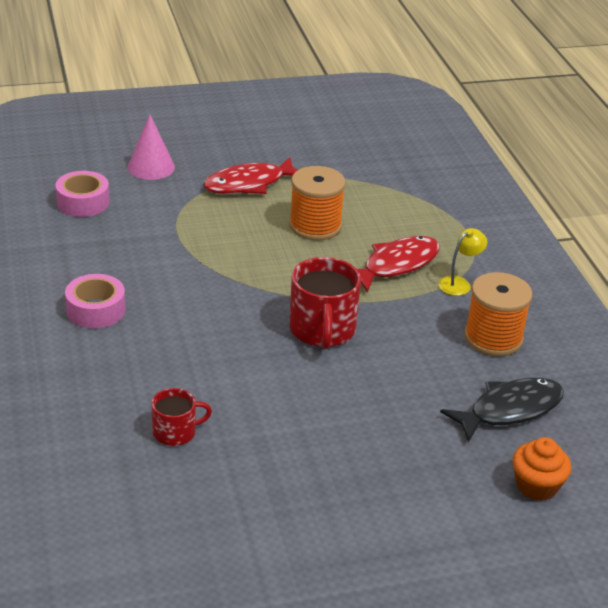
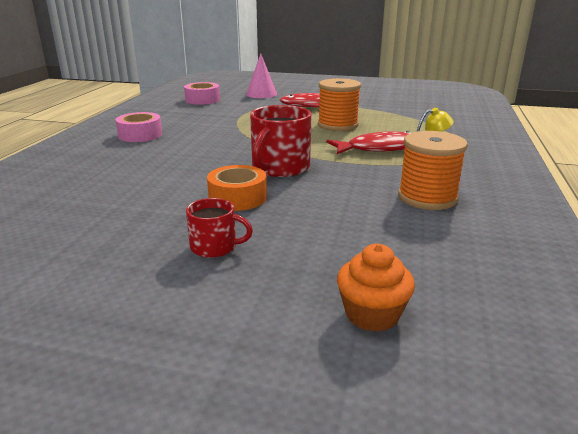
camera: 30 degrees right, 10 degrees down
red mug [152,388,212,446] -> red mug moved to [186,198,253,258]
black fish [440,377,564,443] -> none
none -> orange tape [207,165,267,211]

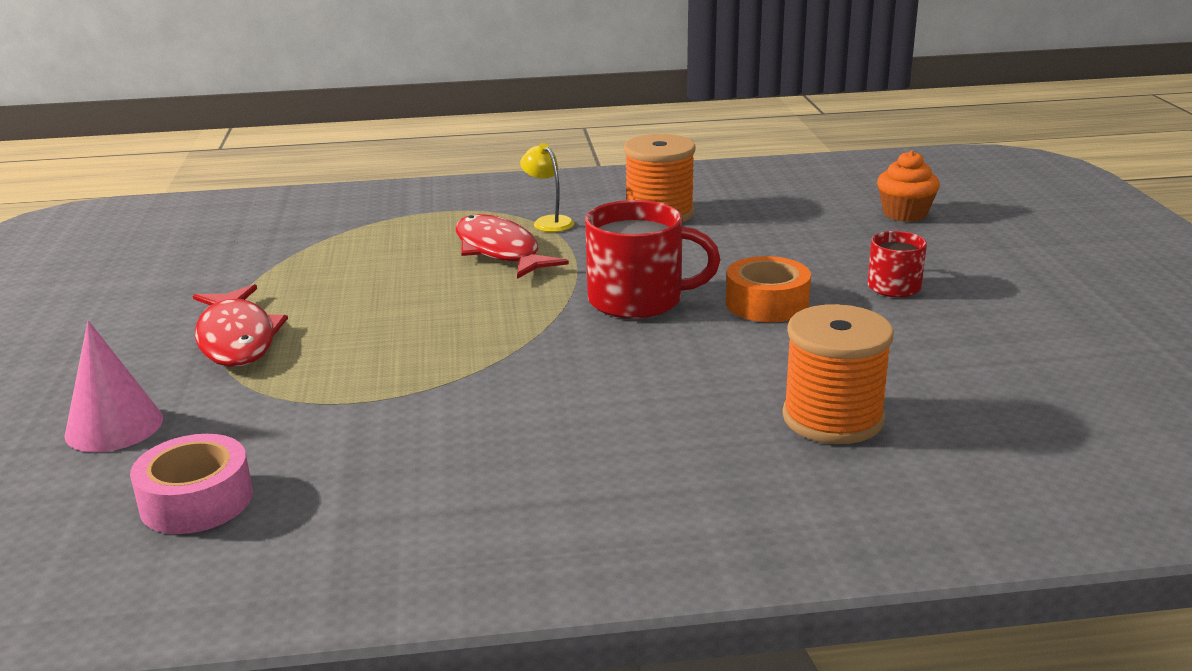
camera: 110 degrees left, 0 degrees up
pink tape [116,112,162,142] -> none
orange spool [318,78,361,131] -> orange spool moved to [782,304,894,444]

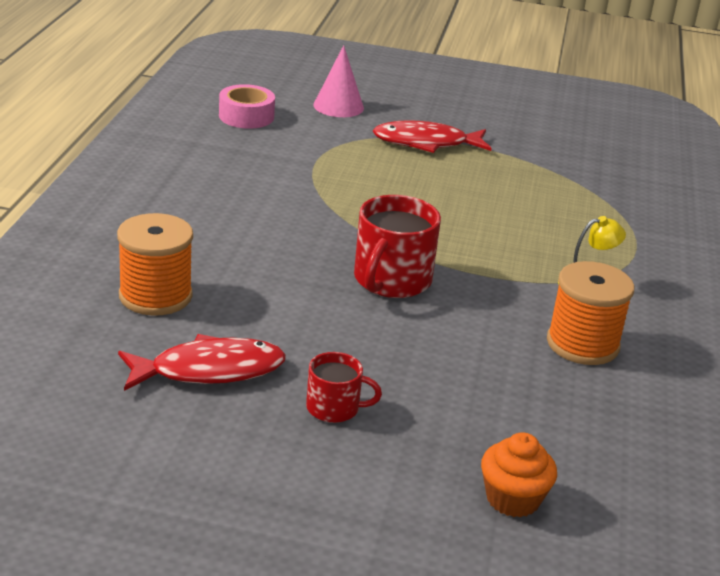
camera: 105 degrees right, 5 degrees up
red fish [456,214,569,279] -> red fish moved to [118,334,286,391]
orange tape [726,256,811,322] -> none

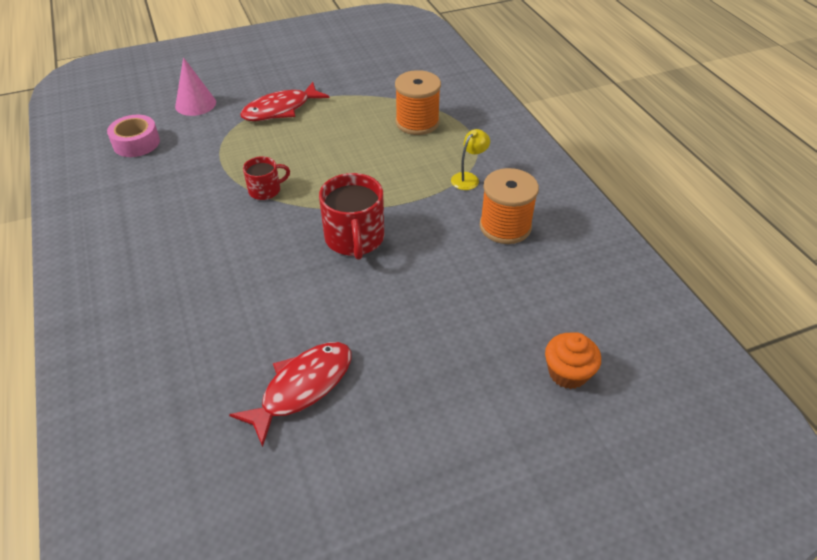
camera: 30 degrees left, 15 degrees up
orange spool [117,213,193,316] -> orange spool moved to [395,70,441,135]
red mug [306,352,382,423] -> red mug moved to [243,156,290,200]

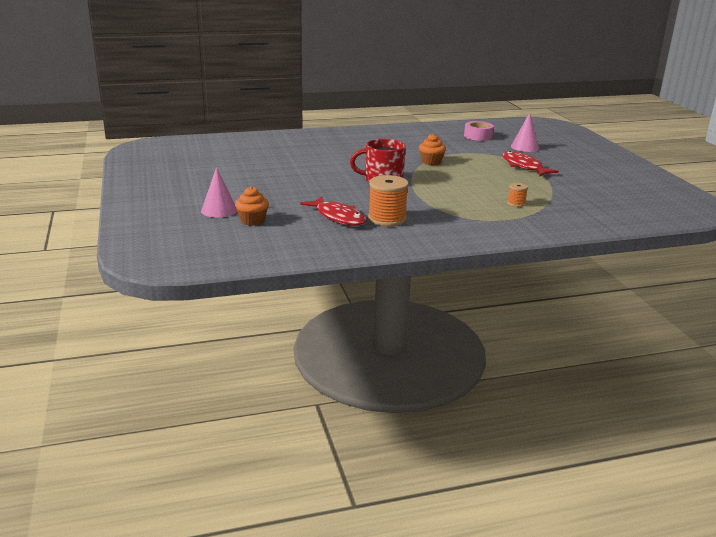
camera: 95 degrees right, 20 degrees down
red fish [229,342,351,447] -> red fish moved to [300,196,366,226]
red mug [243,156,290,200] -> orange cupcake [419,133,446,165]
orange spool [395,70,441,135] -> orange spool [507,183,528,207], size x0.51
yellow lamp [451,129,490,190] -> none
none -> pink cone [201,167,237,218]

